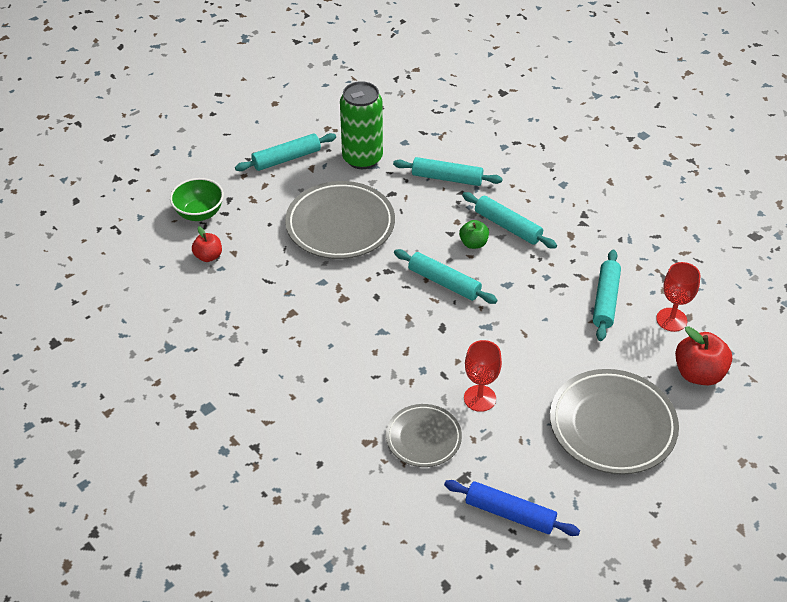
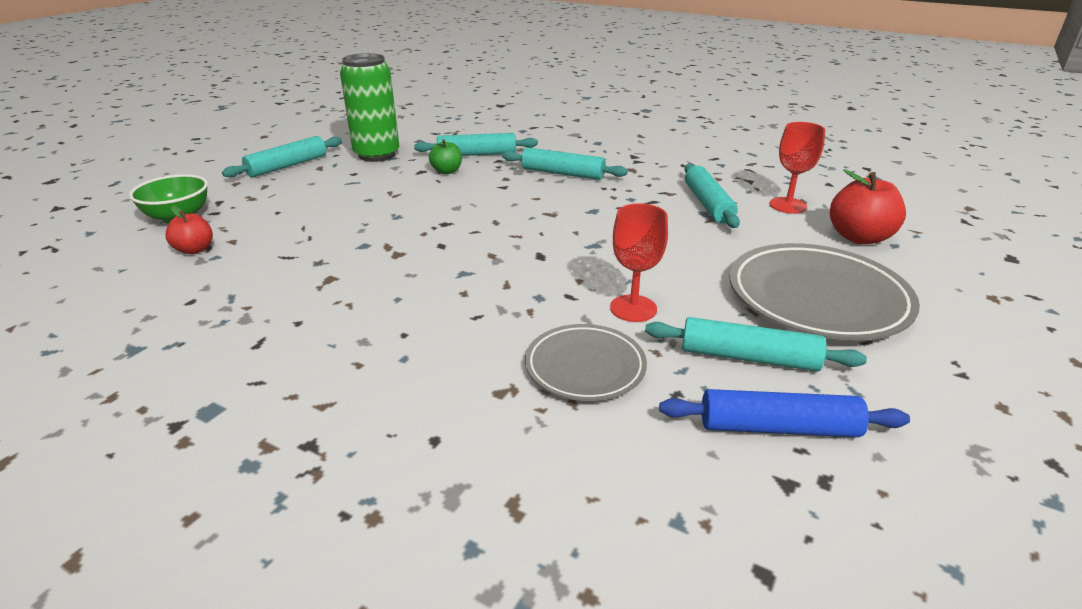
camera: 20 degrees left, 15 degrees down
grey plate [285,181,395,259] -> none
turquoise rolling pin [394,249,498,304] -> turquoise rolling pin moved to [645,317,867,371]
green apple [459,220,489,249] -> green apple moved to [429,139,462,174]

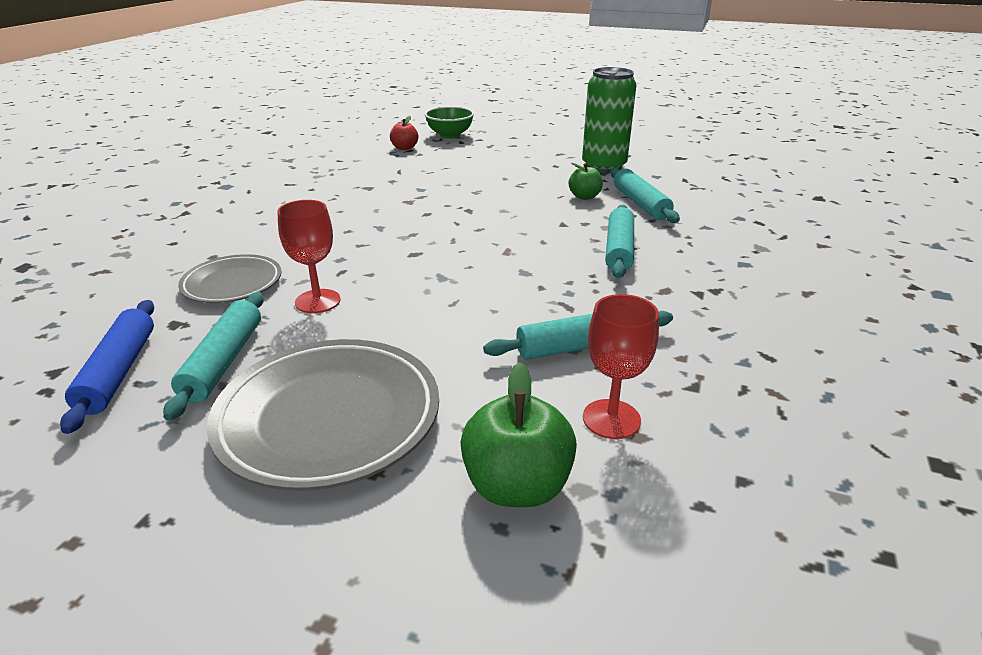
camera: 80 degrees right, 0 degrees up
turquoise rolling pin [222,136,342,177] -> none
red apple [830,169,906,244] -> green apple [460,362,577,507]

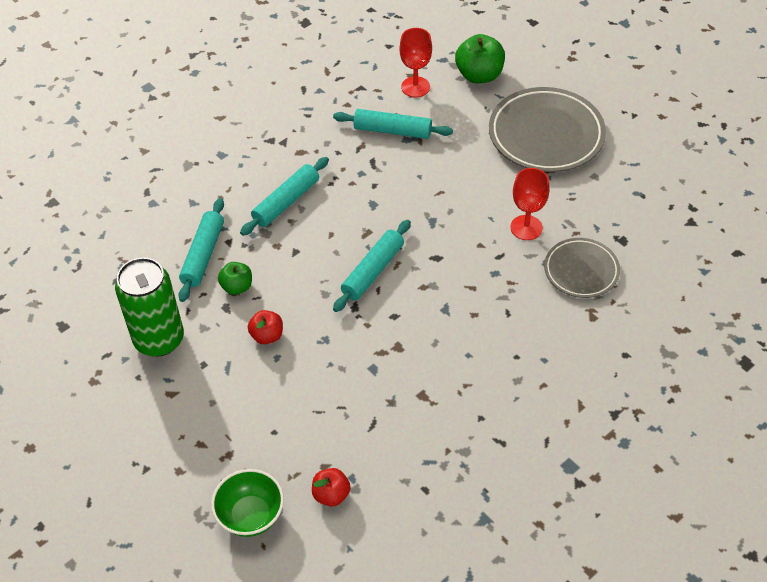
camera: 150 degrees left, 20 degrees up
blue rolling pin [60,300,154,434] -> none
turquoise rolling pin [163,292,264,421] -> turquoise rolling pin moved to [333,220,411,312]
none -> red apple [248,310,283,344]

